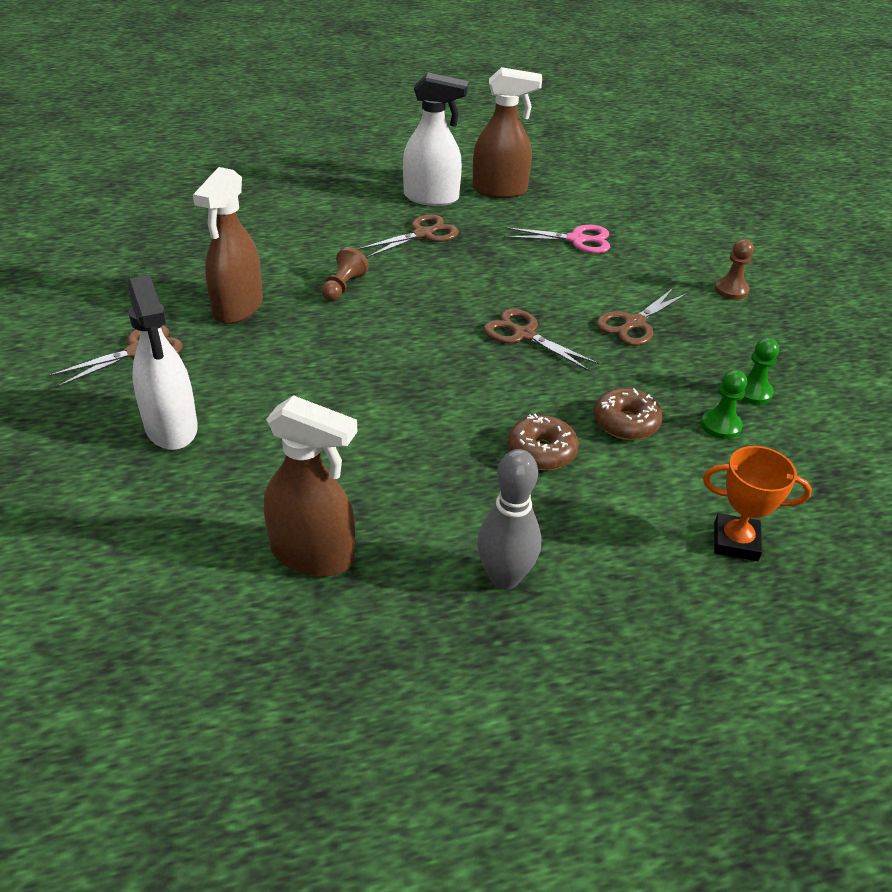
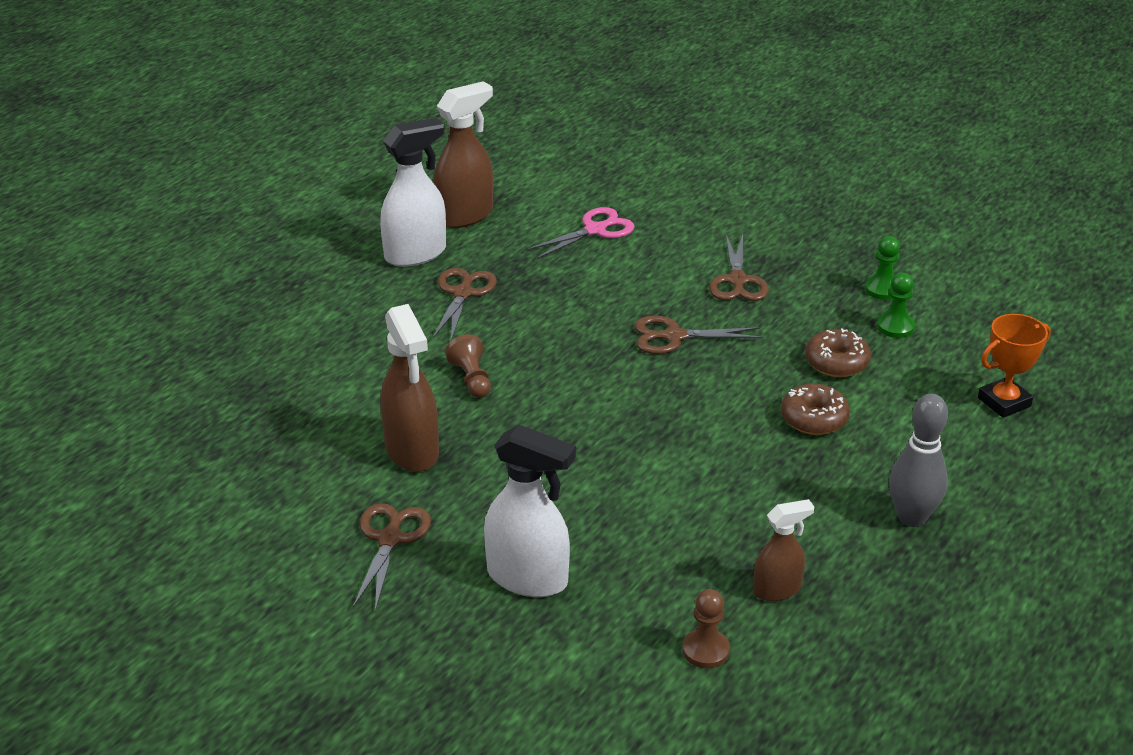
camera: 40 degrees left, 5 degrees down
brown spray bottle [264,395,357,576] -> brown spray bottle [753,499,814,601], size x0.59
brown pawn [715,239,754,300] -> brown pawn moved to [682,589,730,668]

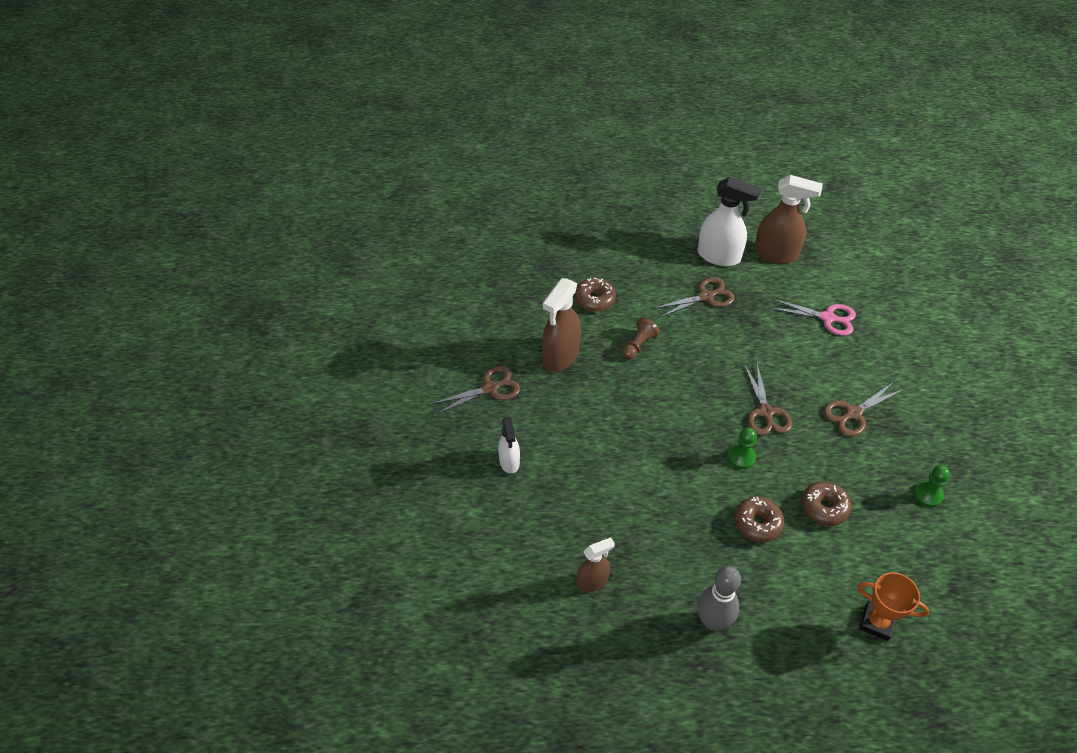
camera: 55 degrees right, 15 degrees up
white spray bottle [484,424,576,597] -> white spray bottle [498,418,520,474], size x0.59
brown scissors [634,316,763,354] -> brown scissors turned 150 degrees counterclockwise [744,364,792,436]
brown pawn [682,589,730,668] -> none
brown spray bottle [753,499,814,601] -> brown spray bottle turned 60 degrees counterclockwise [577,537,615,592]
green pawn [877,273,915,338] -> green pawn moved to [728,427,757,469]
none -> brown donut [575,278,616,312]

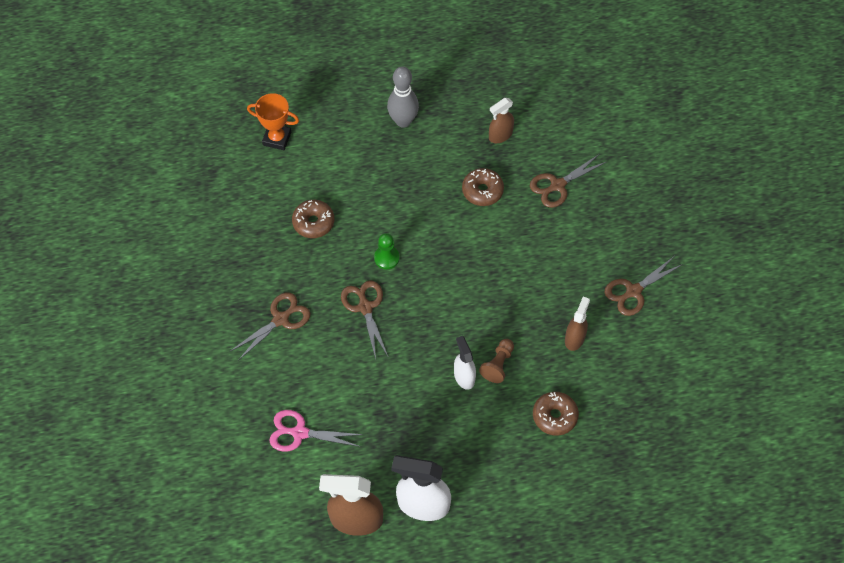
camera: 170 degrees right, 10 degrees up
white spray bottle [498,418,520,474] -> white spray bottle moved to [454,336,476,390]
brown spray bottle [542,278,581,372] -> brown spray bottle [565,296,590,351], size x0.59
brown scissors [654,277,735,318] -> brown scissors moved to [530,154,606,208]
brown donut [734,497,785,542] -> brown donut moved to [462,168,504,206]
green pawn [914,465,950,507] -> none

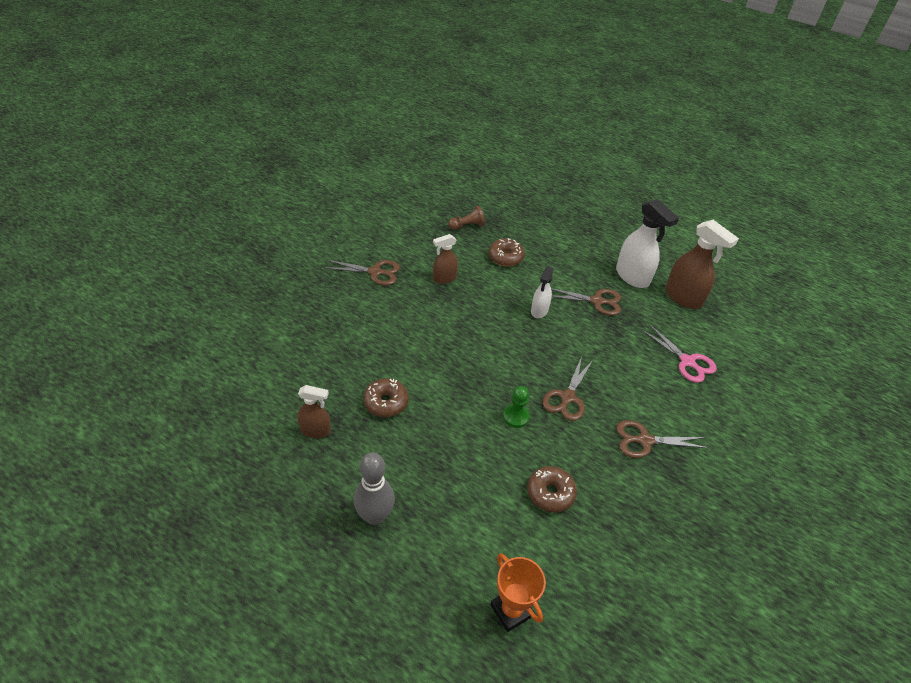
camera: 140 degrees left, 15 degrees down
brown pawn [479,339,514,383] -> brown pawn moved to [448,206,485,230]
brown scissors [530,154,606,208] -> brown scissors moved to [551,288,621,316]

